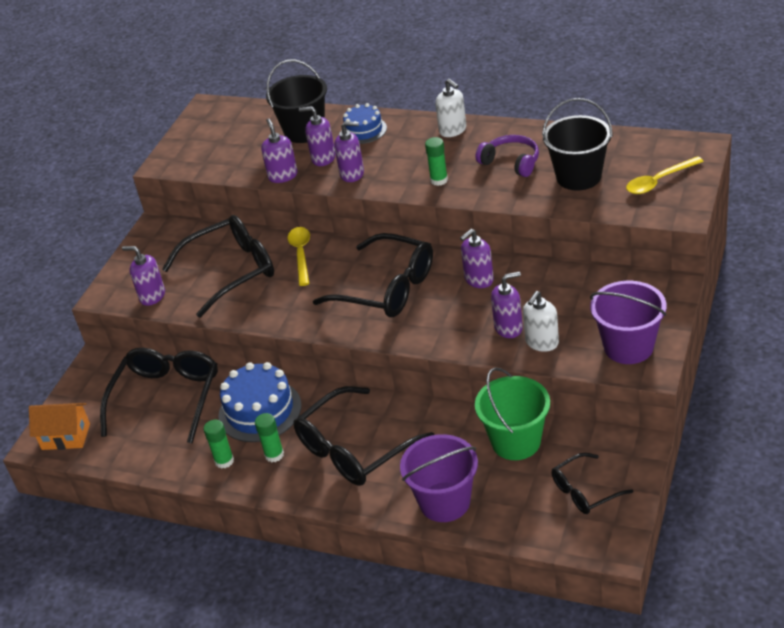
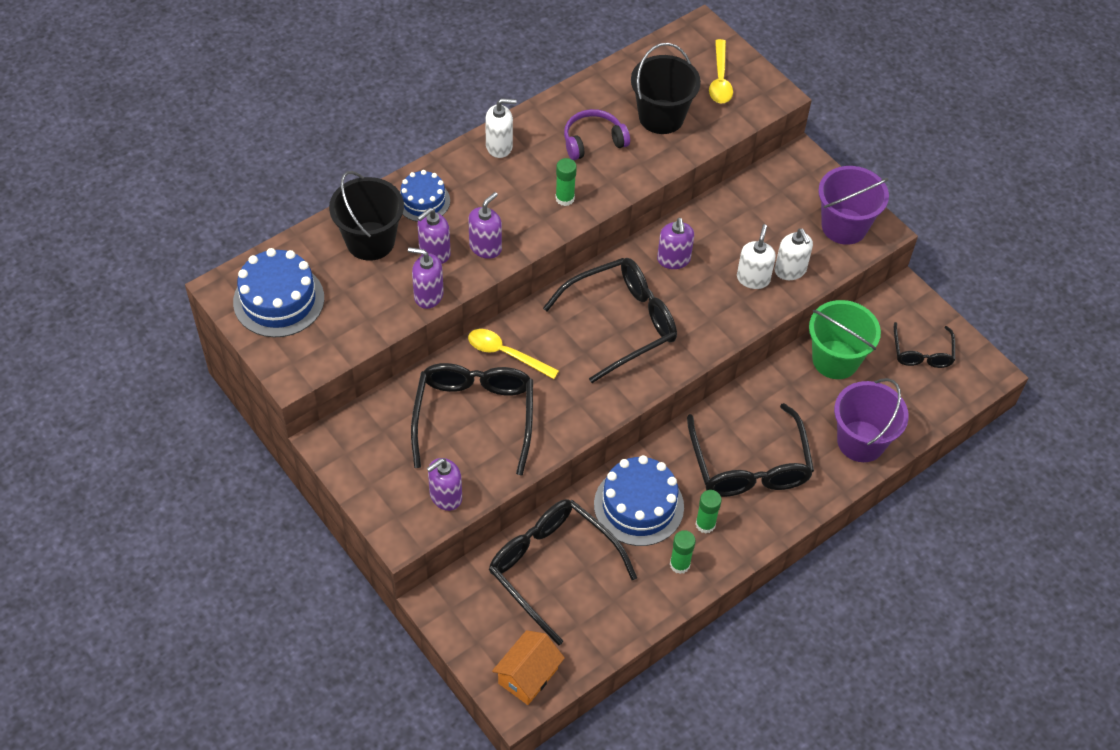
camera: 65 degrees left, 15 degrees up
purple soap dispenser [491,272,523,338] -> white soap dispenser [737,224,776,289]
none -> blue cake [233,248,324,338]

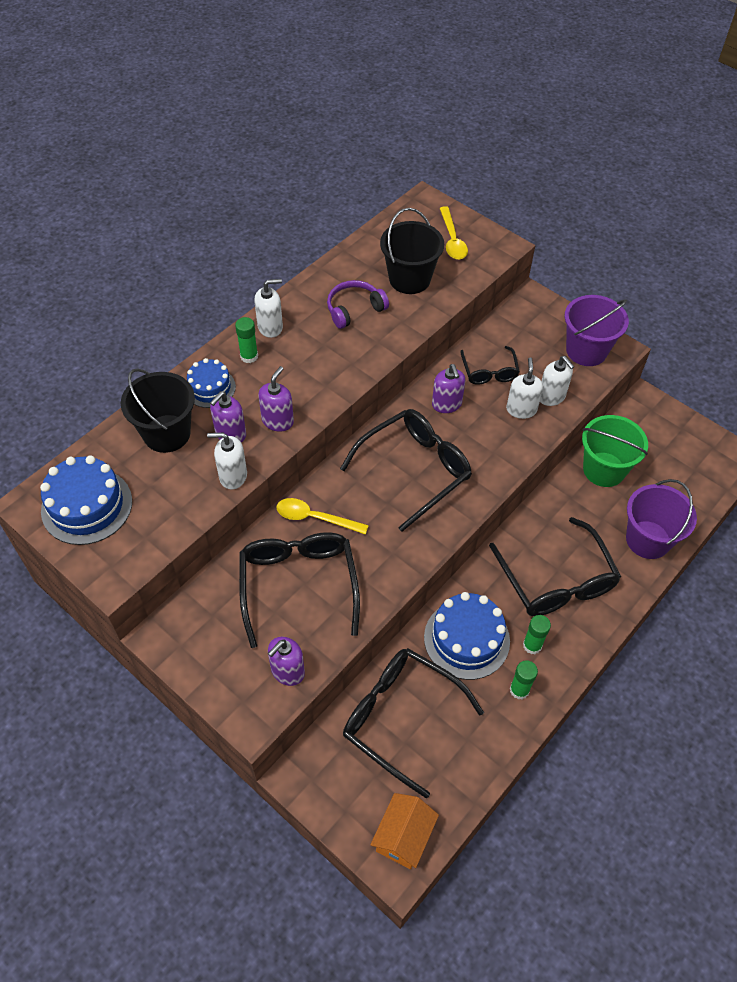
camera: 10 degrees left, 0 degrees up
purple soap dispenser [408,247,444,309] -> white soap dispenser [207,433,247,489]
green glue stick [555,158,577,206] -> green glue stick moved to [235,317,258,363]
black glasses [894,322,955,368] -> black glasses moved to [460,346,520,385]

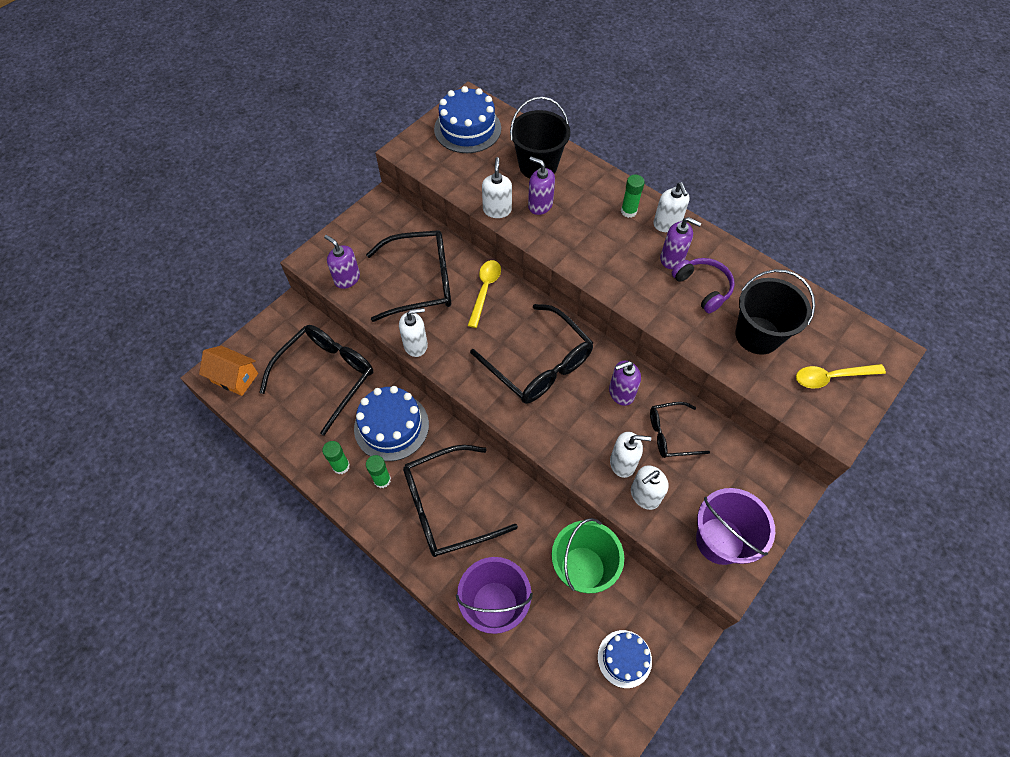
camera: 90 degrees right, 5 degrees up
blue cake [187,358,236,408] -> blue cake moved to [598,630,652,688]
purple soap dispenser [258,366,294,432] -> purple soap dispenser moved to [660,217,702,269]
none -> white soap dispenser [399,308,428,357]

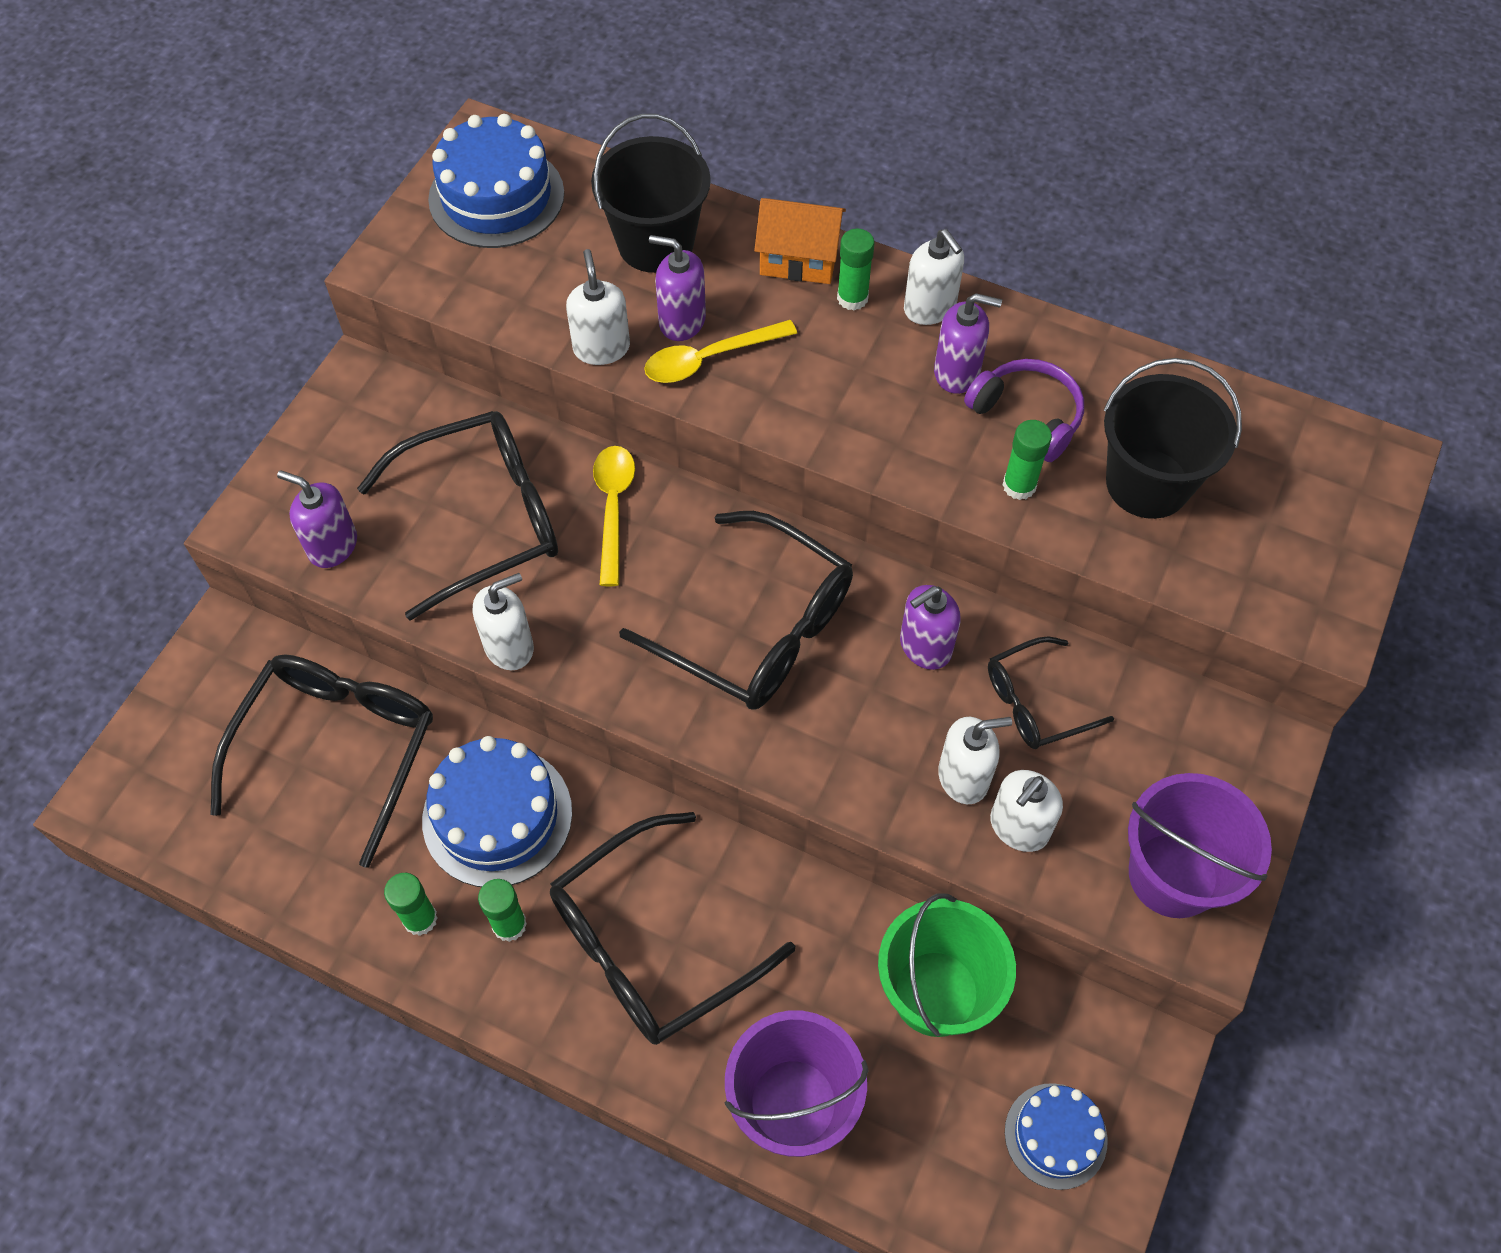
camera: 15 degrees left, 0 degrees up
orange house [199,346,258,396] -> orange house moved to [754,198,846,284]
yellow spoon [796,364,886,389] -> yellow spoon moved to [644,320,797,383]
none -> green glue stick [1003,420,1052,500]

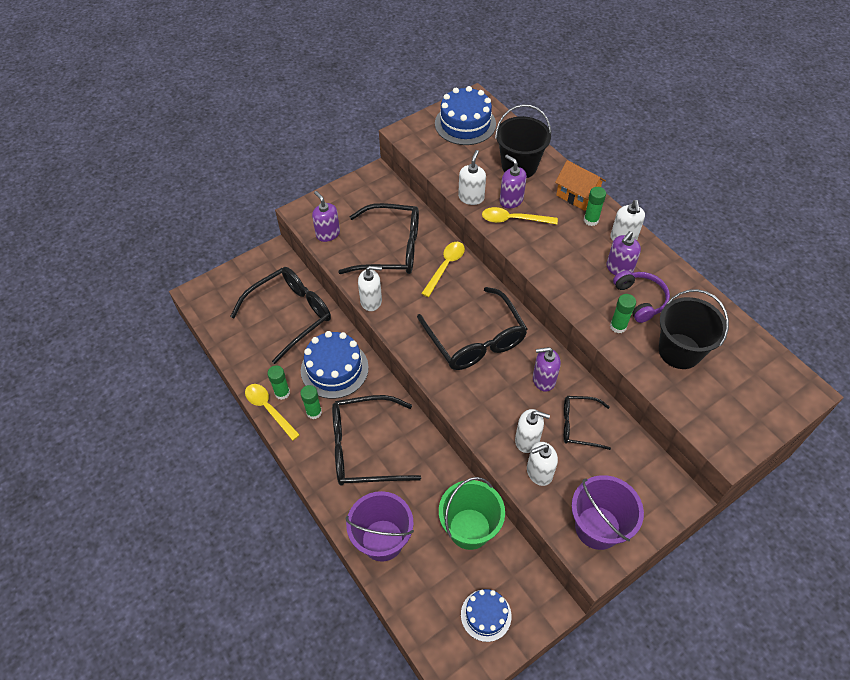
camera: 30 degrees right, 5 degrees down
purple soap dispenser [934,293,1002,394] -> purple soap dispenser turned 90 degrees clockwise [607,231,641,276]
none -> yellow spoon [245,384,300,441]

